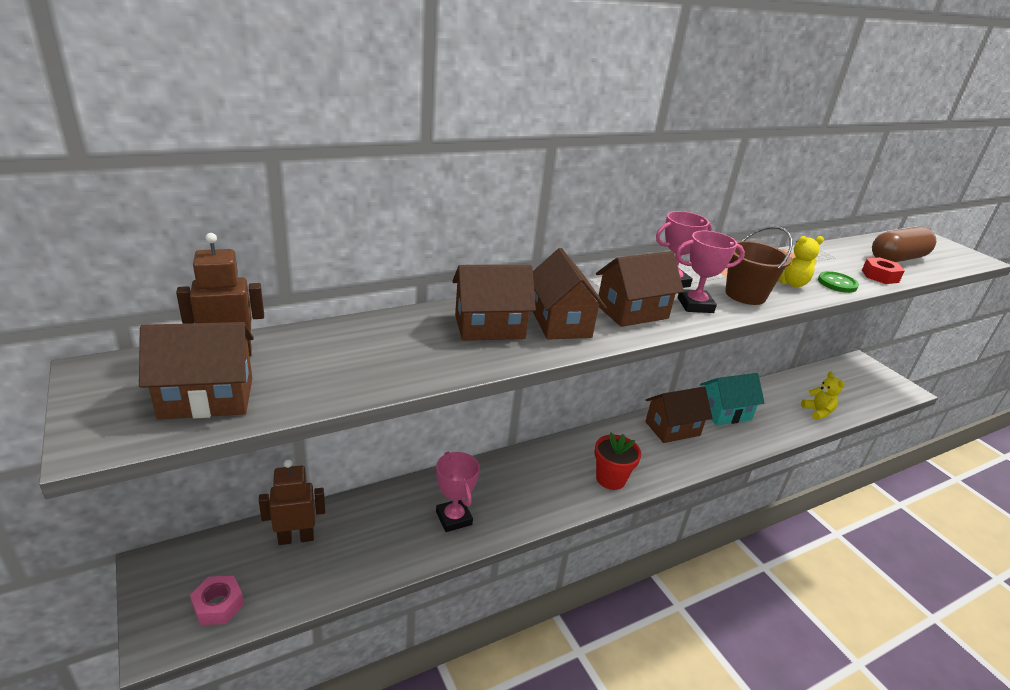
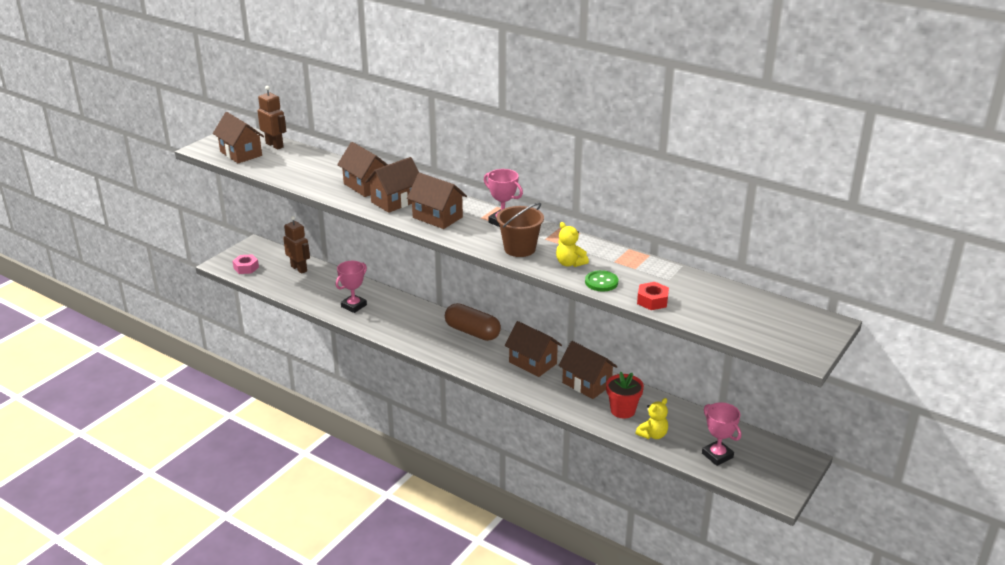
camera: 65 degrees right, 0 degrees up
red flower pot [594,432,641,490] -> red flower pot moved to [606,372,644,419]
pink trophy [676,231,745,313] -> pink trophy moved to [702,402,741,466]
turquoise house [700,373,764,426] -> brown house [558,341,617,399]
brown capsule [872,227,936,262] -> brown capsule moved to [445,303,501,341]

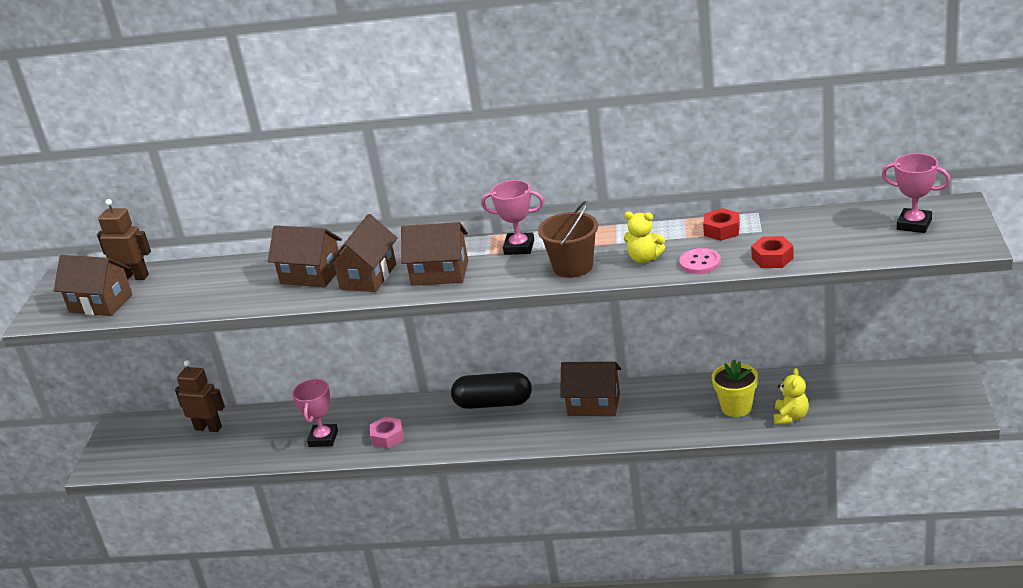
camera: 25 degrees left, 0 degrees up
pink nut [233,254,259,274] -> pink nut moved to [370,417,404,449]
brown capsule [445,303,501,341] -> black capsule [451,372,532,409]
brown house [558,341,617,399] -> none
green button [585,270,618,292] -> pink button [679,248,721,274]
red flower pot [606,372,644,419] -> yellow flower pot [712,359,758,417]
pink trophy [702,402,741,466] -> pink trophy moved to [882,153,951,233]
none -> red nut [703,208,740,241]

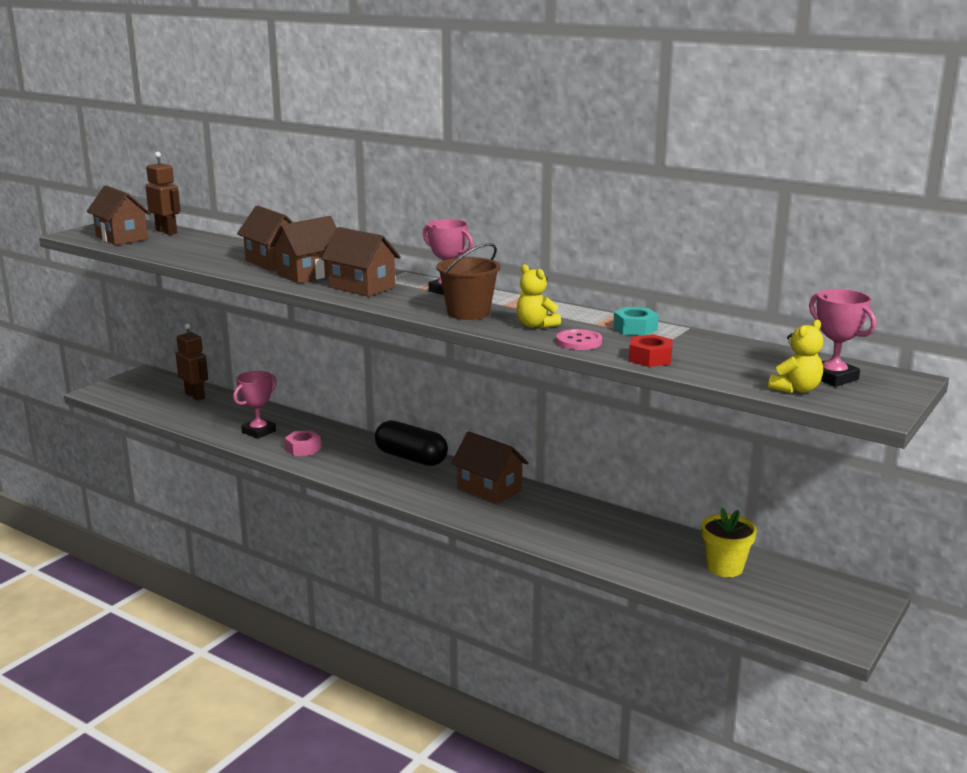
camera: 25 degrees right, 10 degrees down
red nut [703,208,740,241] -> turquoise nut [613,307,659,336]
yellow flower pot [712,359,758,417] -> yellow flower pot moved to [701,508,757,577]
yellow teddy bear [773,368,809,425] -> yellow teddy bear moved to [768,320,823,393]

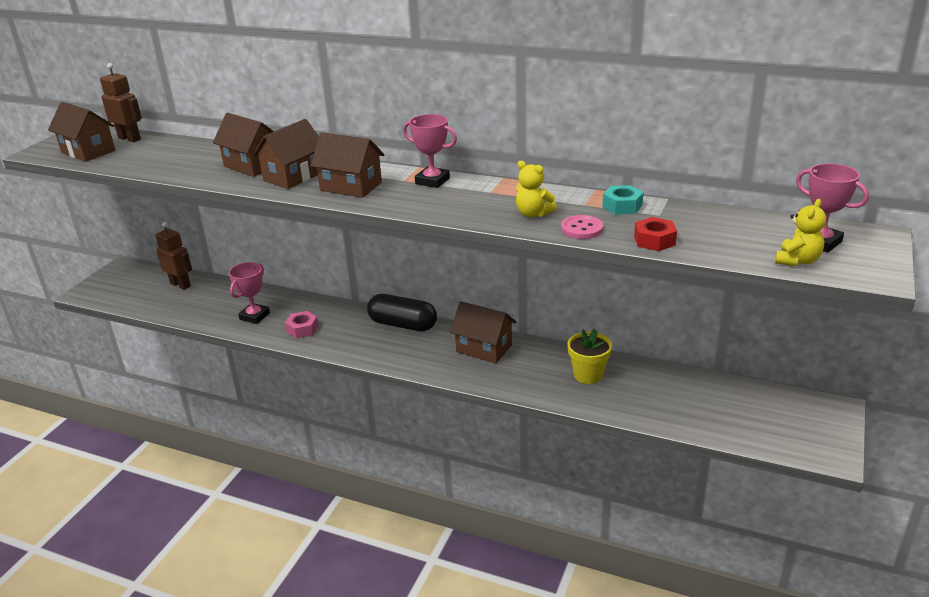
camera: 10 degrees left, 10 degrees up
brown bucket [436,243,501,320] -> none
yellow flower pot [701,508,757,577] -> yellow flower pot moved to [567,329,612,384]

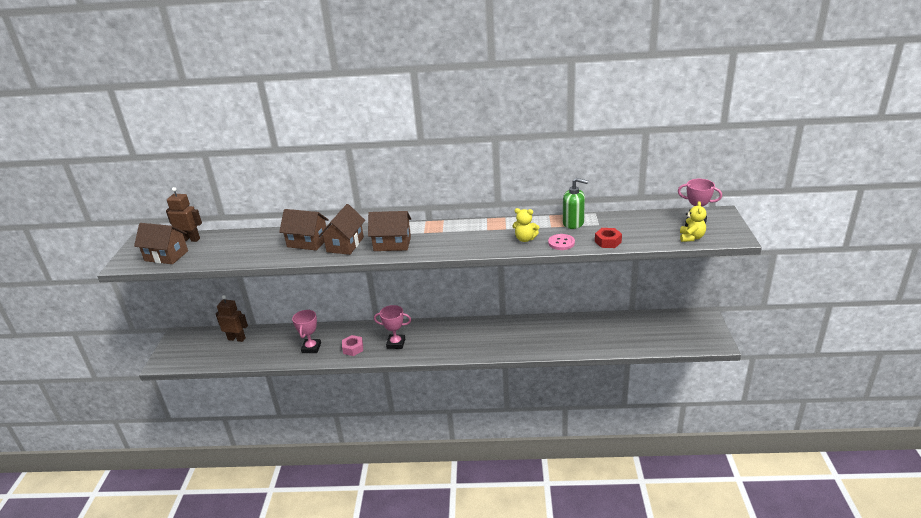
camera: 20 degrees left, 0 degrees up
black capsule [367,294,437,331] -> none
pink trophy [403,114,457,188] -> pink trophy moved to [374,305,411,349]
brown house [450,301,516,363] -> none
yellow flower pot [567,329,612,384] -> none
turquoise nut [602,185,643,215] -> green soap dispenser [563,178,588,229]

